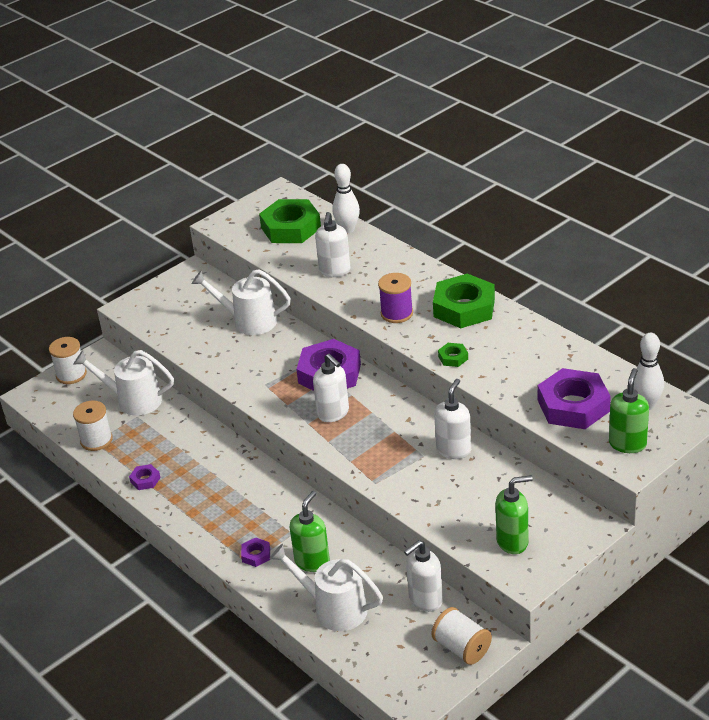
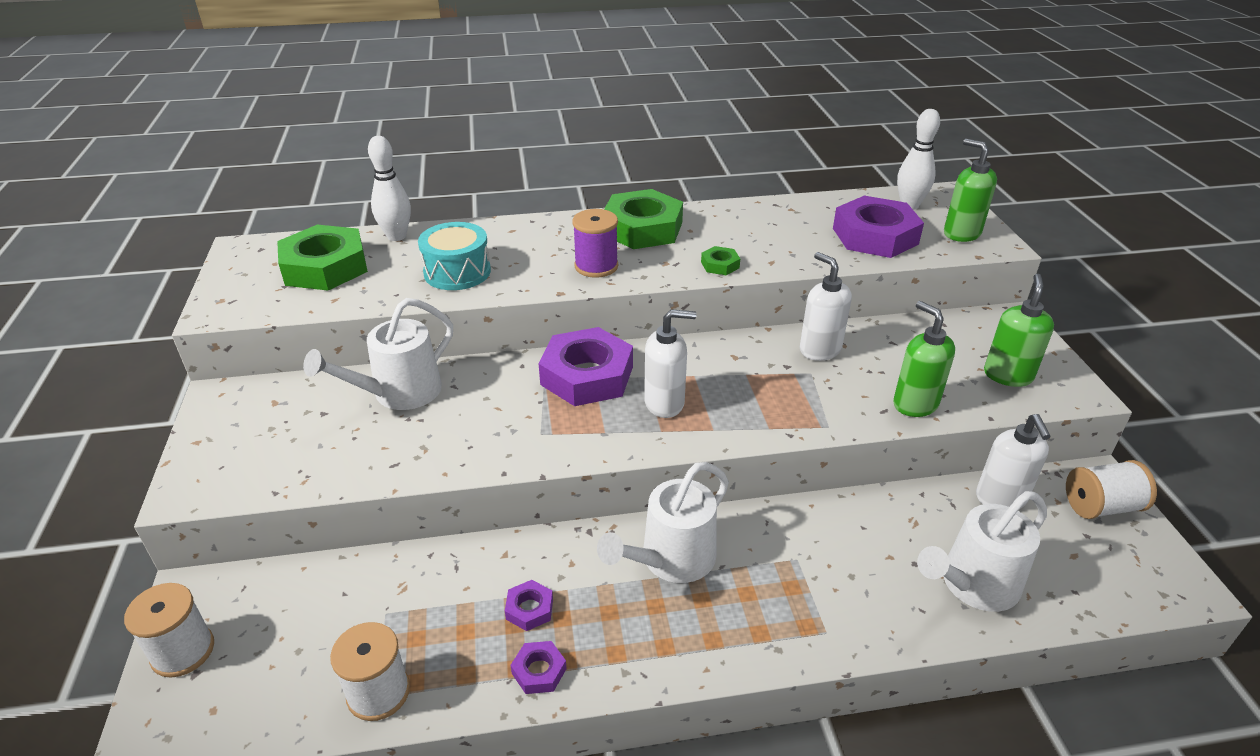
camera: 60 degrees left, 0 degrees up
white watering can [73,350,174,416] -> white watering can moved to [597,462,729,583]
purple nut [241,537,270,567] -> purple nut moved to [505,580,553,631]
green soap dispenser [289,491,330,572] -> green soap dispenser moved to [893,301,955,417]
white soap dispenser [315,212,351,277] -> turquoise drum [418,222,491,290]

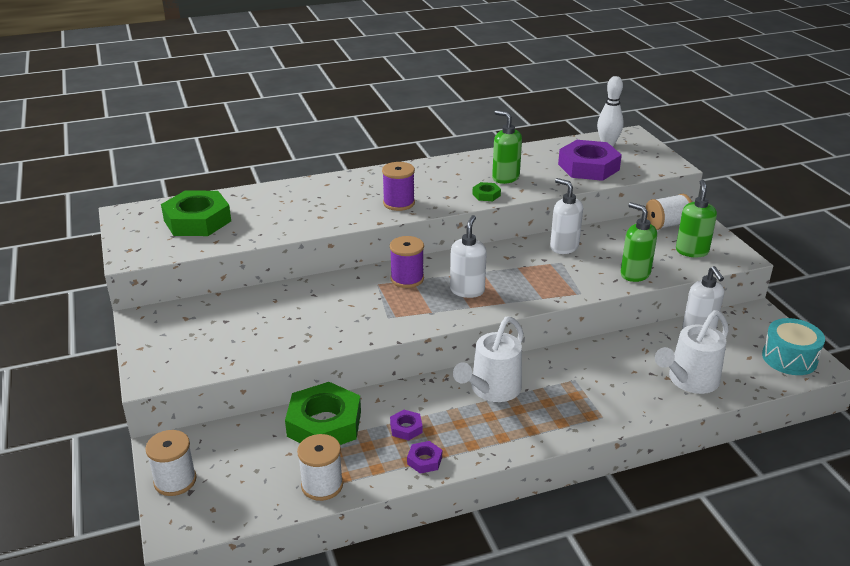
camera: 10 degrees left, 5 degrees down
white watering can [303,298,453,410] -> none
white bowling pin [368,136,411,241] -> none
turquoise drum [418,222,491,290] -> turquoise drum moved to [762,318,825,375]
purple nut [539,327,633,406] -> purple spool [390,236,424,288]
green nut [604,189,683,249] -> green nut moved to [285,382,361,445]
white soap dispenser [644,309,696,418] -> white soap dispenser turned 60 degrees counterclockwise [450,215,487,298]
green soap dispenser [944,138,997,242] -> green soap dispenser moved to [492,110,522,184]
white spool [1066,460,1157,519] -> white spool moved to [645,194,692,230]

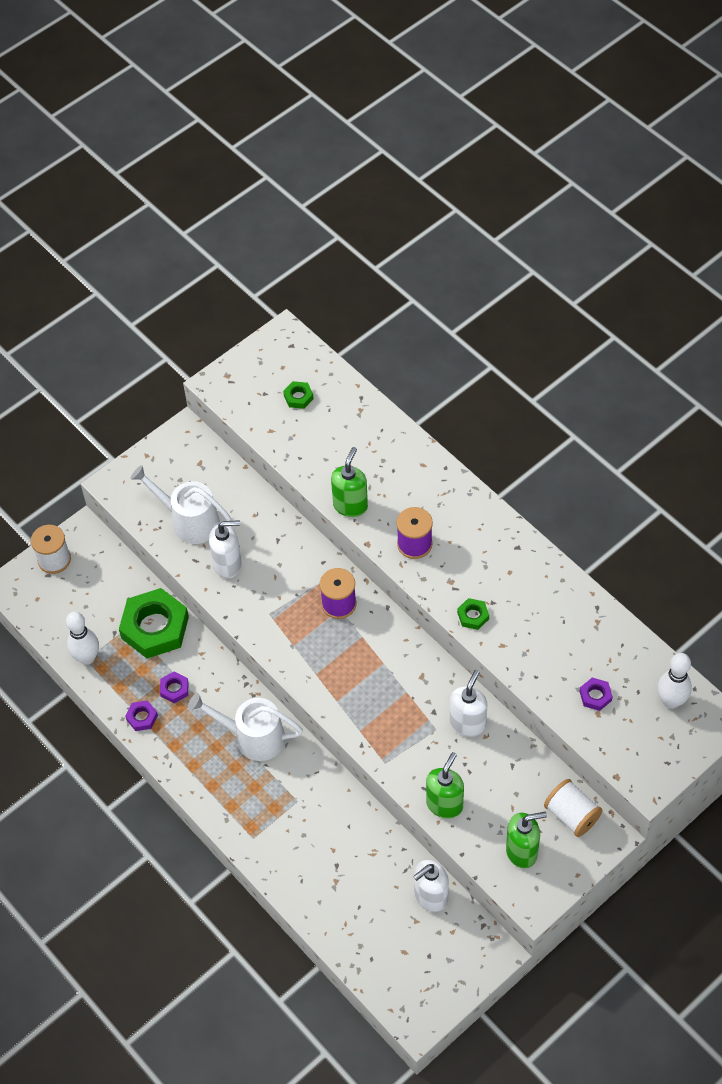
camera: 70 degrees right, 25 degrees up
green nut [161,190,231,236] -> green nut [283,381,314,409], size x0.44
white spool [297,434,343,501] -> white bowling pin [66,611,99,665]
white soap dispenser [450,215,487,298] -> white soap dispenser moved to [209,520,242,579]
green soap dispenser [492,110,522,184] -> green soap dispenser moved to [331,447,368,517]
purple nut [558,140,622,181] -> purple nut [579,677,613,711], size x0.44
white watering can [655,310,729,394] -> white watering can moved to [130,465,232,544]
turquoise drum [762,318,825,375] -> none

